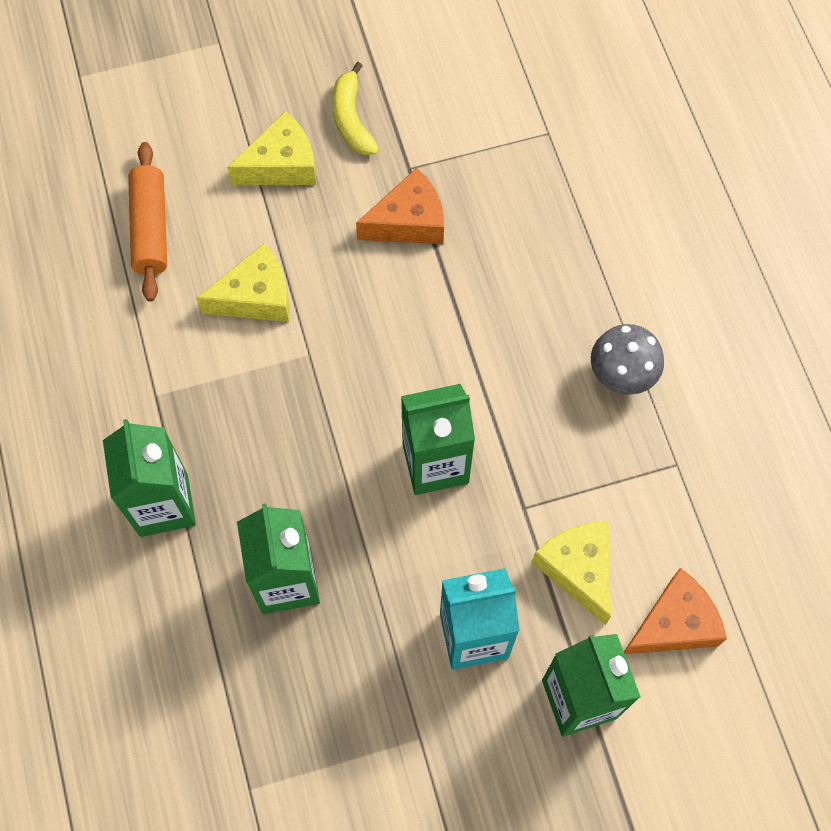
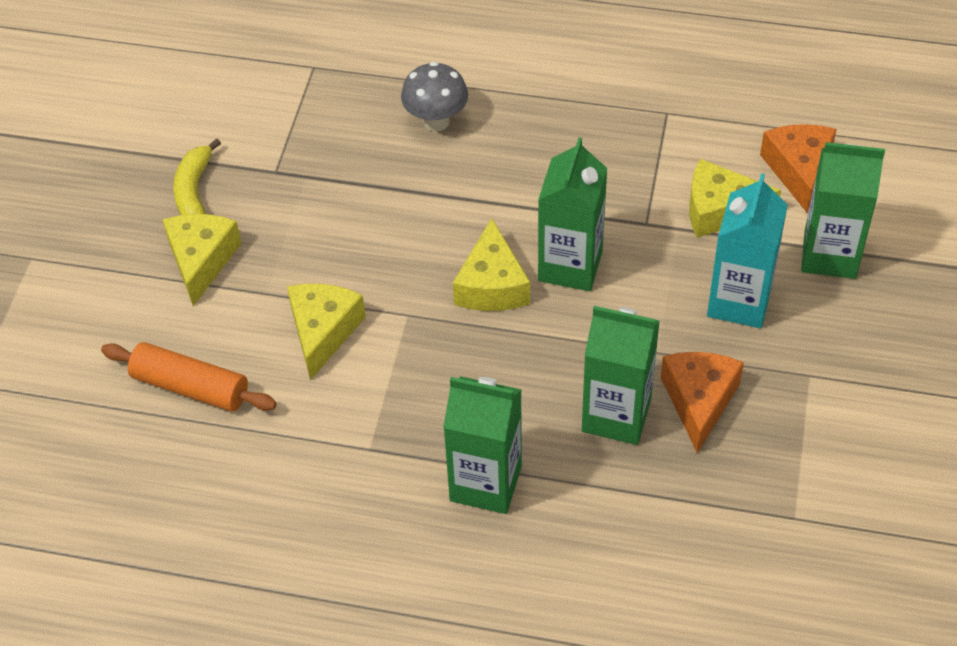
camera: 60 degrees left, 15 degrees down
yellow banana [332,62,379,155] -> yellow banana turned 75 degrees clockwise [173,138,221,215]
orange cheese [356,168,444,244] -> orange cheese moved to [661,352,744,453]
grey mushroom [591,324,664,395] -> grey mushroom moved to [401,62,468,132]
none -> yellow cheese [453,218,530,311]

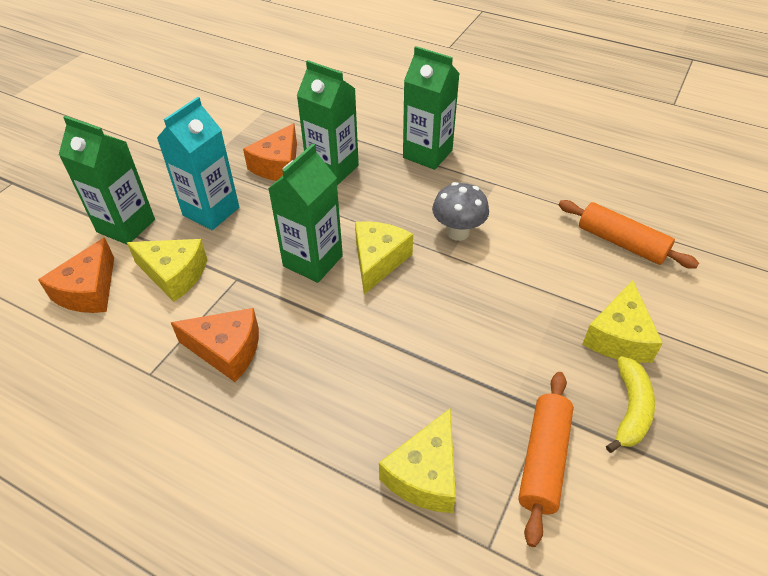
camera: 165 degrees left, 5 degrees down
yellow cheese [287,283,366,380] -> yellow cheese moved to [379,408,456,513]
grey mushroom [401,62,468,132] -> grey mushroom moved to [432,182,489,241]
none -> orange cheese [171,308,259,382]
none -> orange rolling pin [518,372,574,547]

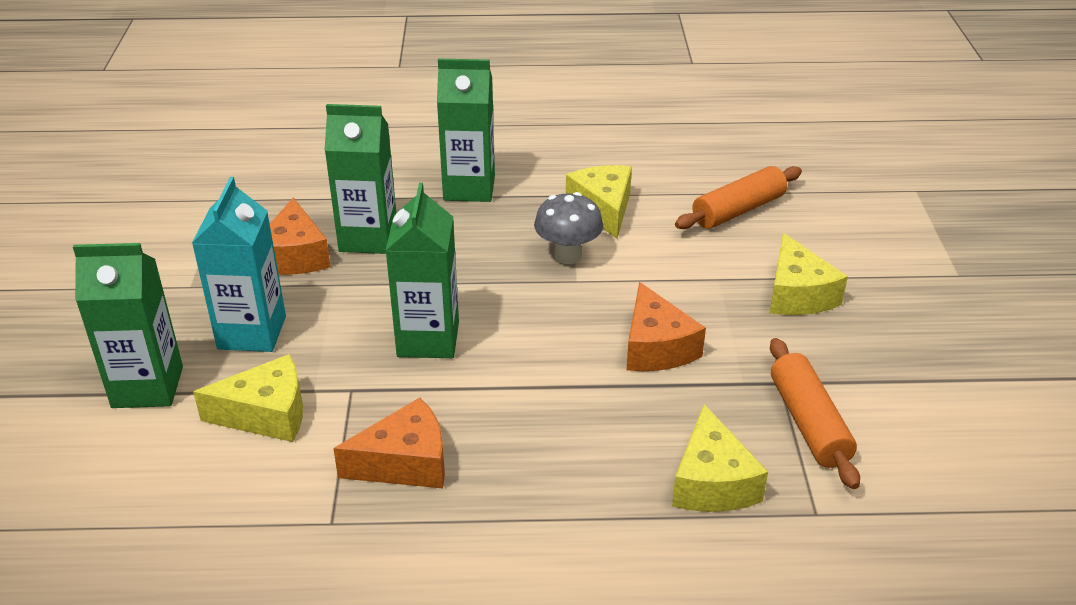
camera: 30 degrees left, 10 degrees down
orange cheese [38,237,114,313] -> orange cheese moved to [627,282,706,371]
yellow cheese [355,221,413,295] -> yellow cheese moved to [566,165,632,238]
orange rolling pin [559,200,699,269] -> orange rolling pin turned 45 degrees counterclockwise [675,166,802,229]
yellow banana [606,356,655,453] -> none

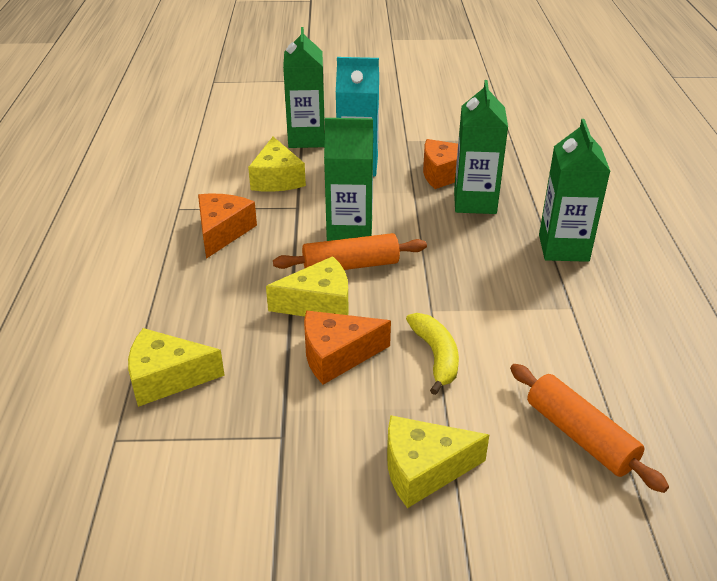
camera: 90 degrees right, 0 degrees up
orange cheese [333,398,445,488] -> orange cheese turned 150 degrees counterclockwise [198,193,257,259]
grey mushroom [534,192,603,264] -> none
yellow cheese [566,165,632,238] -> yellow cheese moved to [266,256,348,316]
orange rolling pin [770,338,860,489] -> orange rolling pin moved to [273,233,427,270]
none -> yellow banana [406,313,459,395]

